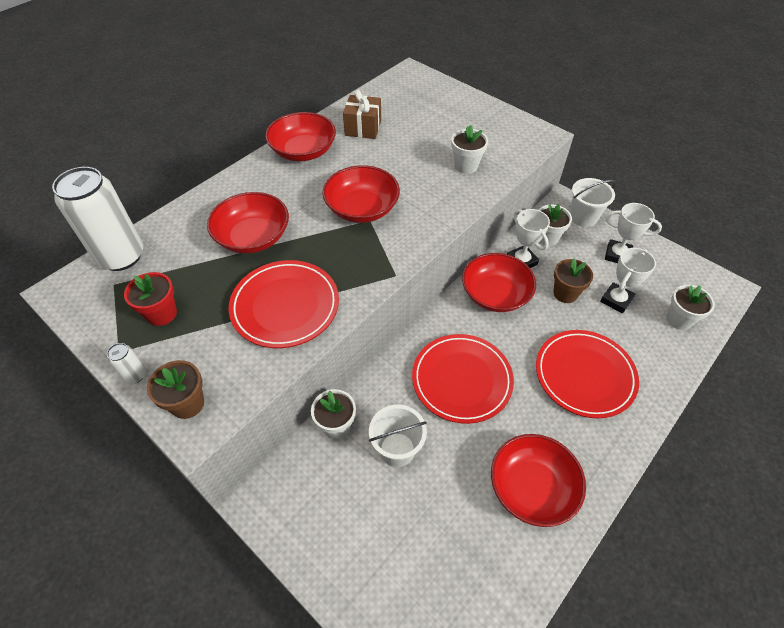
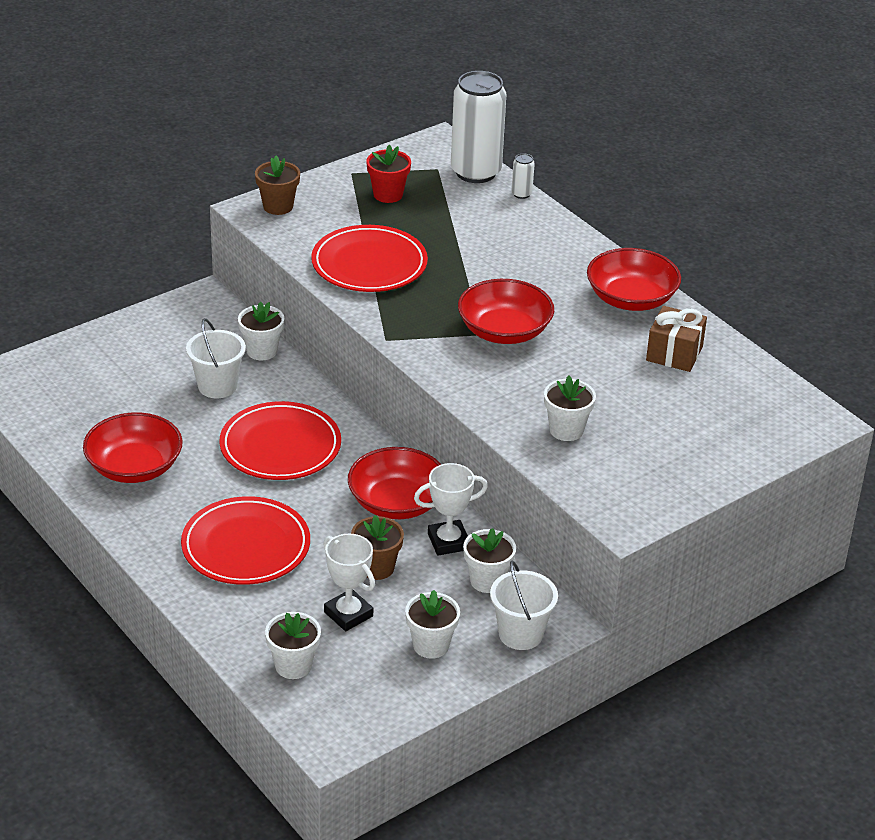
camera: 100 degrees right, 15 degrees down
white can [107,343,146,384] -> white can moved to [512,153,535,199]
red bowl [207,192,289,254] -> none
white trophy [605,203,662,263] -> white flower pot [405,590,460,659]

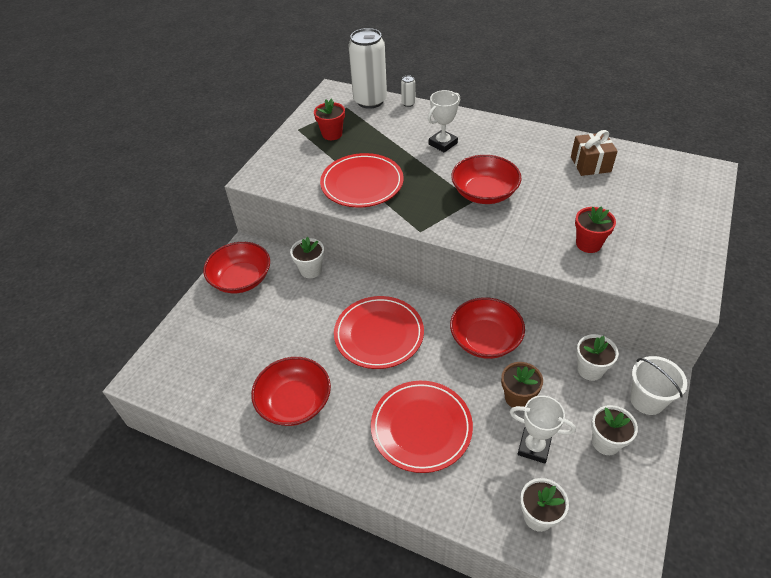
camera: 25 degrees left, 10 degrees up
white bucket [186,318,246,398] -> none
brown flower pot [255,156,300,215] -> none
white trophy [414,463,488,555] -> white trophy moved to [428,90,460,153]
white flower pot [544,376,596,441] -> red flower pot [575,206,616,253]
red bowl [587,248,681,311] -> red bowl moved to [203,242,270,293]

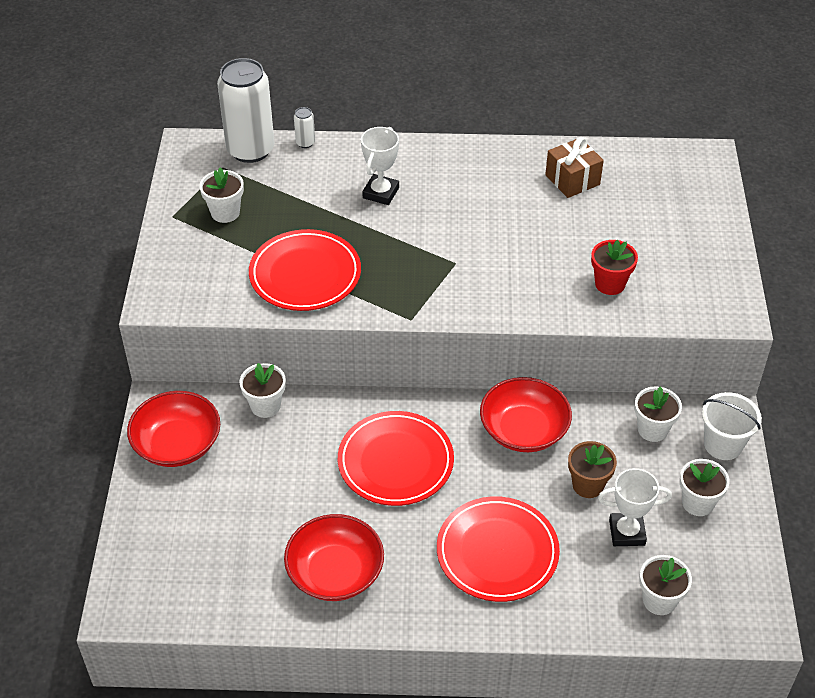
camera: 25 degrees left, 0 degrees up
red flower pot [314,99,345,140] -> white flower pot [200,167,244,223]
red bowl [451,155,522,204] -> none

